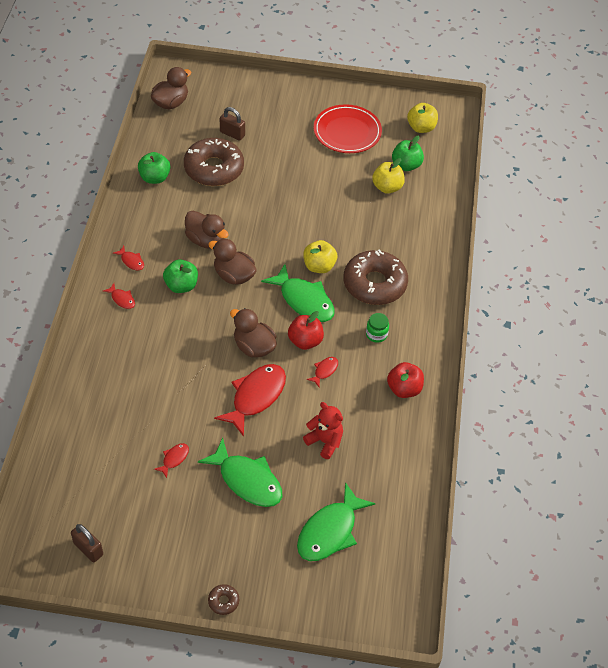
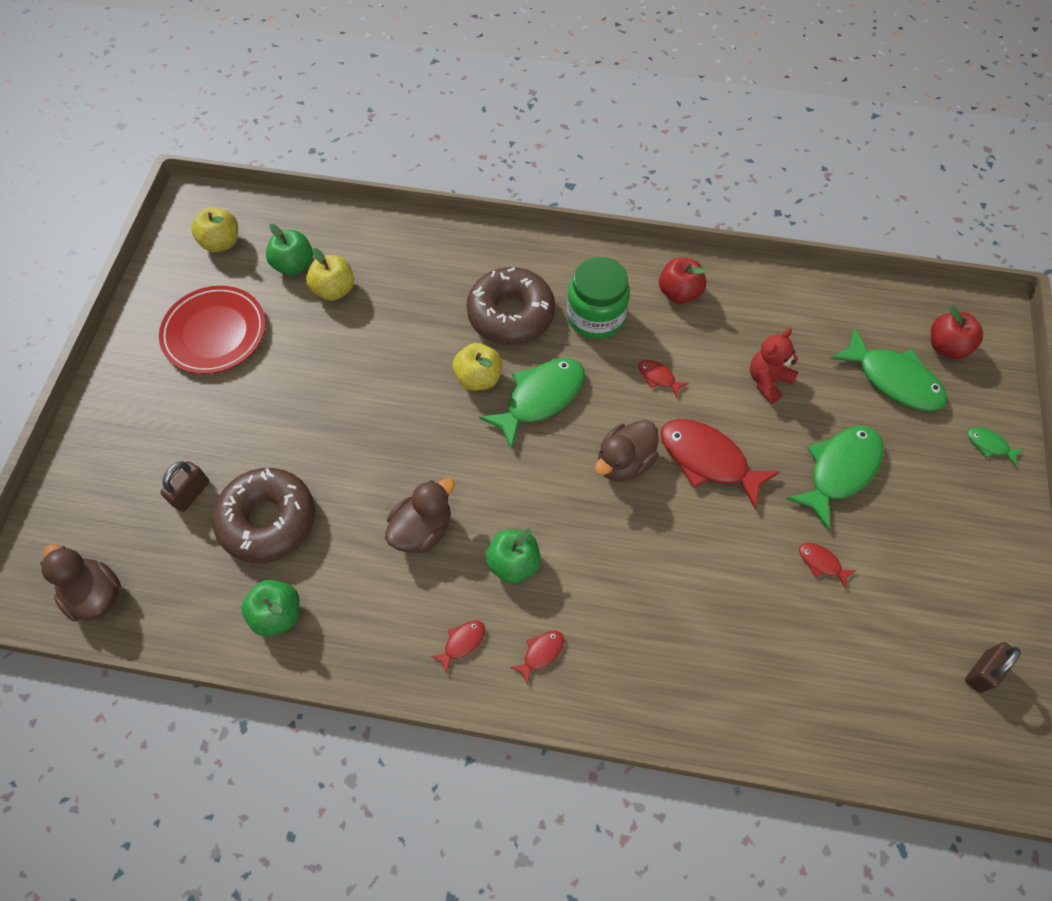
camera: 85 degrees left, 10 degrees up
brown duck [208,238,257,285] -> none
brown donut [208,584,239,615] -> none
red apple [288,311,324,350] -> red apple moved to [931,306,983,359]
green jar [366,313,389,343] -> green jar [567,257,630,339], size x2.02
none -> green fish [967,427,1023,466]

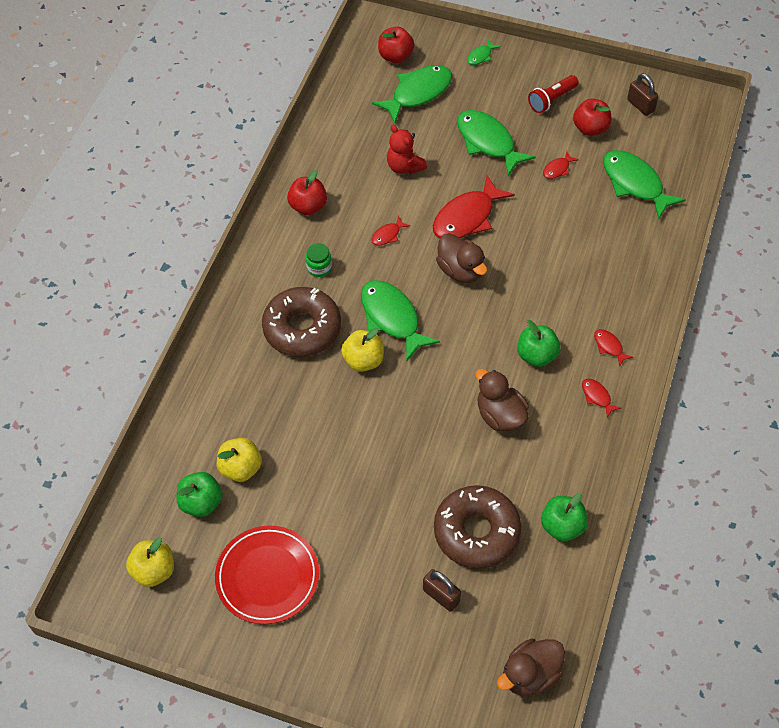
camera: 80 degrees left, 5 degrees down
green jar [567,257,630,339] -> green jar [306,243,332,277], size x0.50
none -> red flashlight [528,75,579,113]
none -> red apple [573,99,611,136]
none -> green fish [603,150,686,220]

